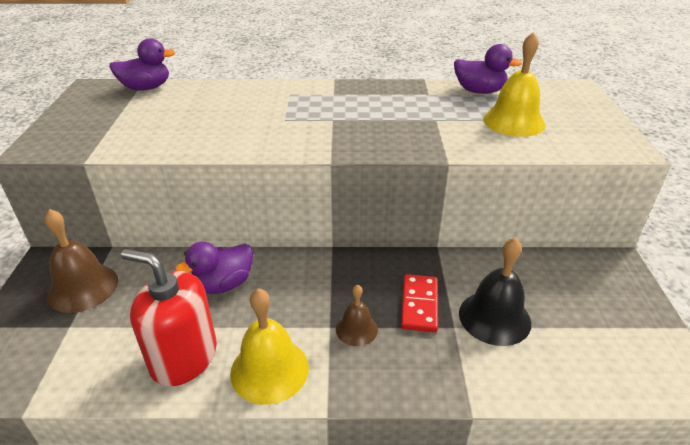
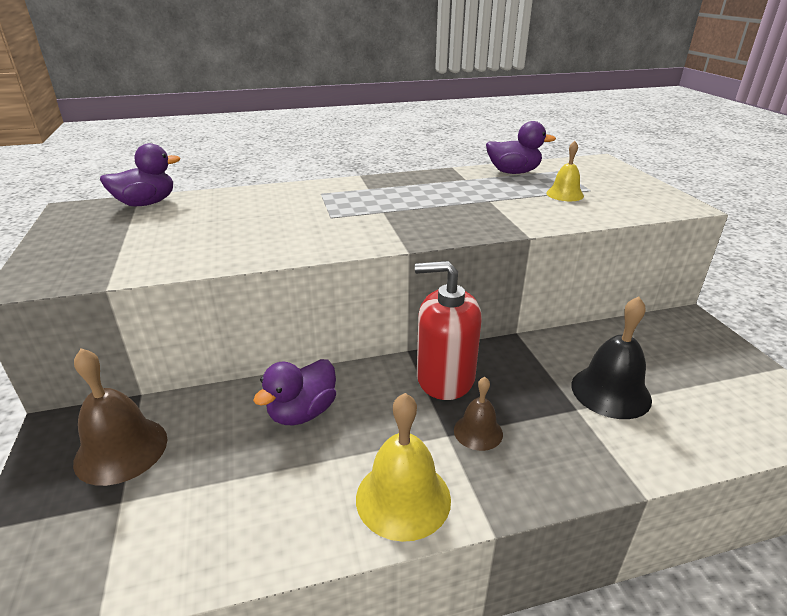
camera: 15 degrees left, 5 degrees down
red soap dispenser [121,249,217,386] -> red soap dispenser moved to [415,261,482,400]
red domino [401,274,438,332] -> none
yellow bell [483,32,545,137] -> yellow bell [546,141,584,201], size x0.59

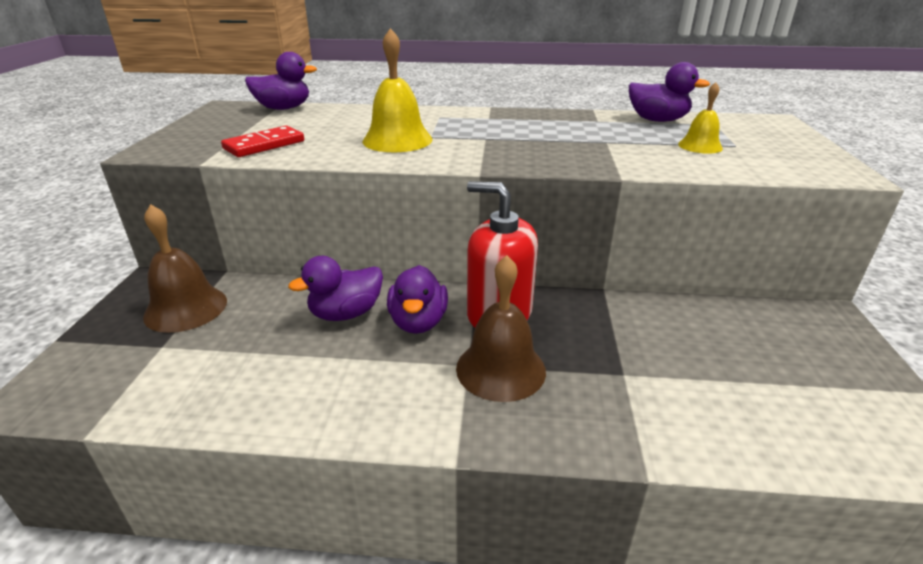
camera: 20 degrees right, 0 degrees up
yellow bell [356,393,451,542] -> yellow bell moved to [363,28,433,152]
brown bell [454,377,503,451] -> brown bell [456,255,546,402], size x1.71
black bell [571,296,652,419] -> none
none -> red domino [221,126,304,157]
none -> purple duck [387,265,448,334]

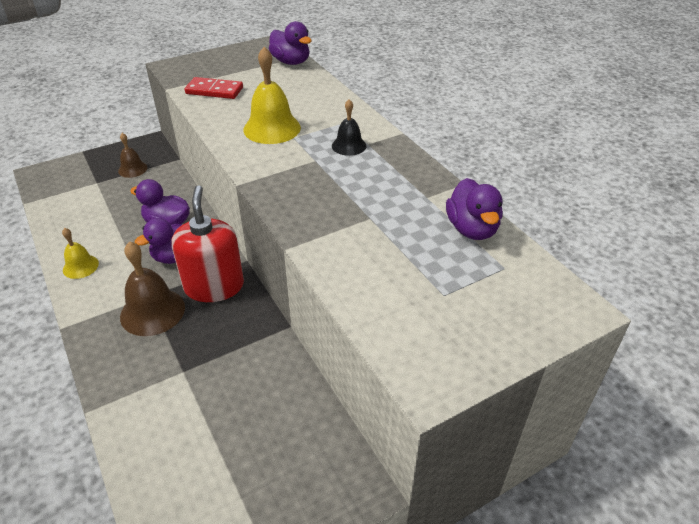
camera: 55 degrees right, 10 degrees up
brown bell [143,204,227,333] -> brown bell [118,133,148,178], size x0.59
yellow bell [678,82,723,154] -> yellow bell moved to [62,228,99,279]
none -> black bell [332,99,366,156]

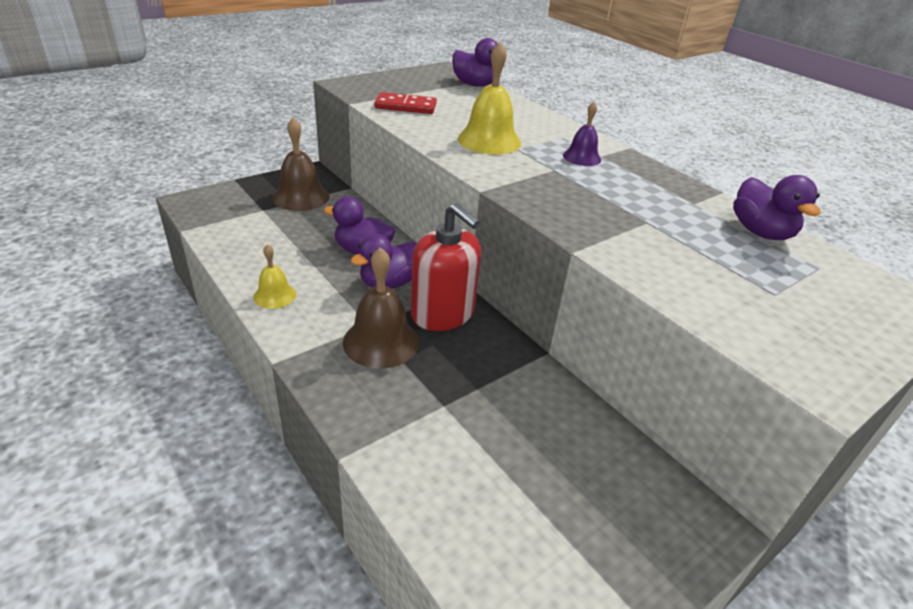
camera: 10 degrees left, 5 degrees down
brown bell [118,133,148,178] -> brown bell [272,117,329,211], size x1.71
red soap dispenser [171,185,244,302] -> red soap dispenser turned 150 degrees clockwise [411,203,481,331]
black bell [332,99,366,156] -> purple bell [563,102,601,166]

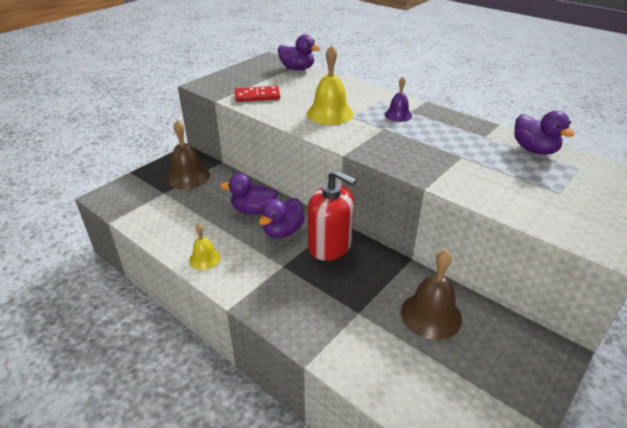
camera: 10 degrees left, 0 degrees up
brown bell [343,247,419,369] -> brown bell moved to [401,250,462,340]

